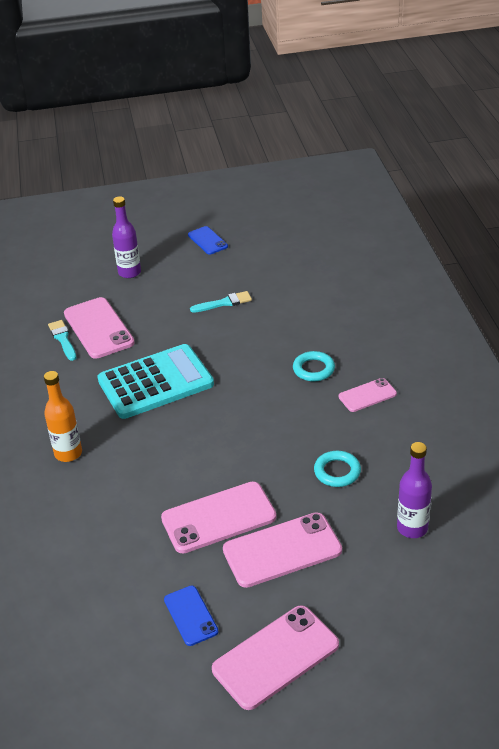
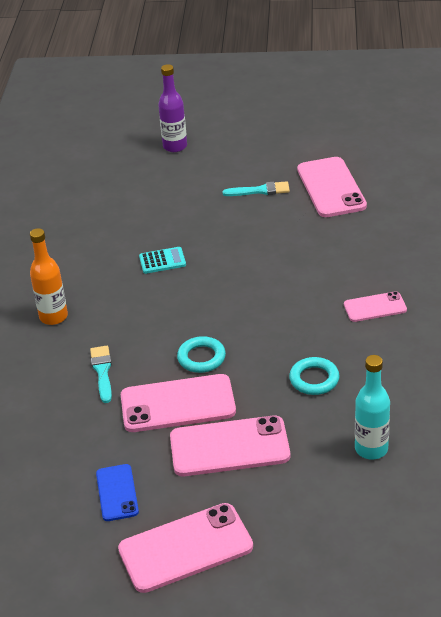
camera: 15 degrees right, 0 degrees up
turquoise brush [48,320,76,361] -> turquoise brush moved to [90,346,112,403]
pink phone [64,297,135,359] -> pink phone moved to [297,157,367,217]
turquoise calculator [97,344,214,419] -> turquoise calculator [139,247,186,274], size x0.41
blue phone [188,226,228,254] -> none
turquoise ring [293,351,335,381] -> turquoise ring moved to [177,336,226,373]
purple bottle [397,442,432,538] -> turquoise bottle [355,355,390,460]

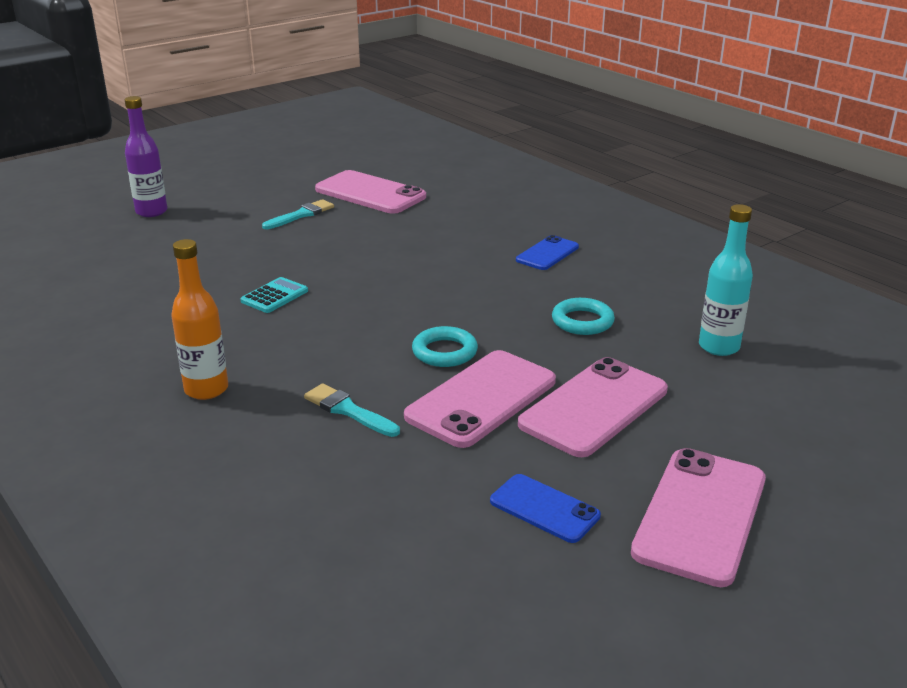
camera: 45 degrees left, 10 degrees down
pink phone [344,291,407,322] -> blue phone [516,235,579,270]

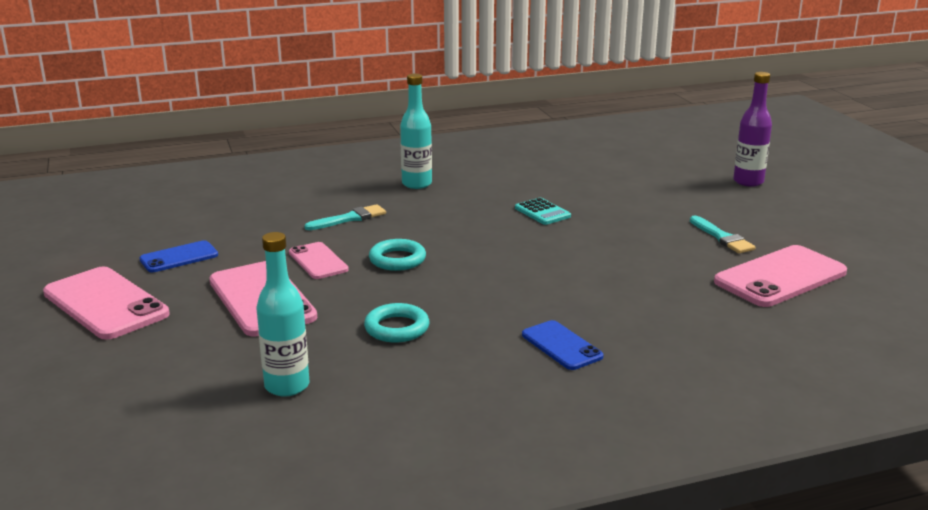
camera: 110 degrees right, 5 degrees down
orange bottle [171,239,228,400] -> turquoise bottle [400,74,432,189]
pink phone [404,350,556,448] -> pink phone [289,242,349,279], size x0.57

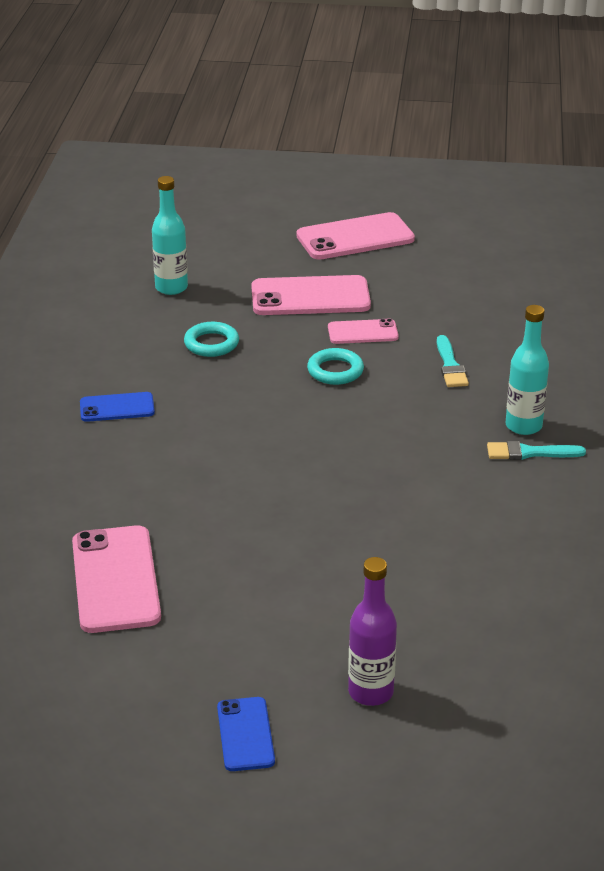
camera: 115 degrees right, 10 degrees up
blue phone [139,240,218,272] -> blue phone moved to [217,697,275,771]
turquoise calculator [515,198,571,225] -> none
turquoise brush [690,215,756,253] -> turquoise brush moved to [487,441,586,460]

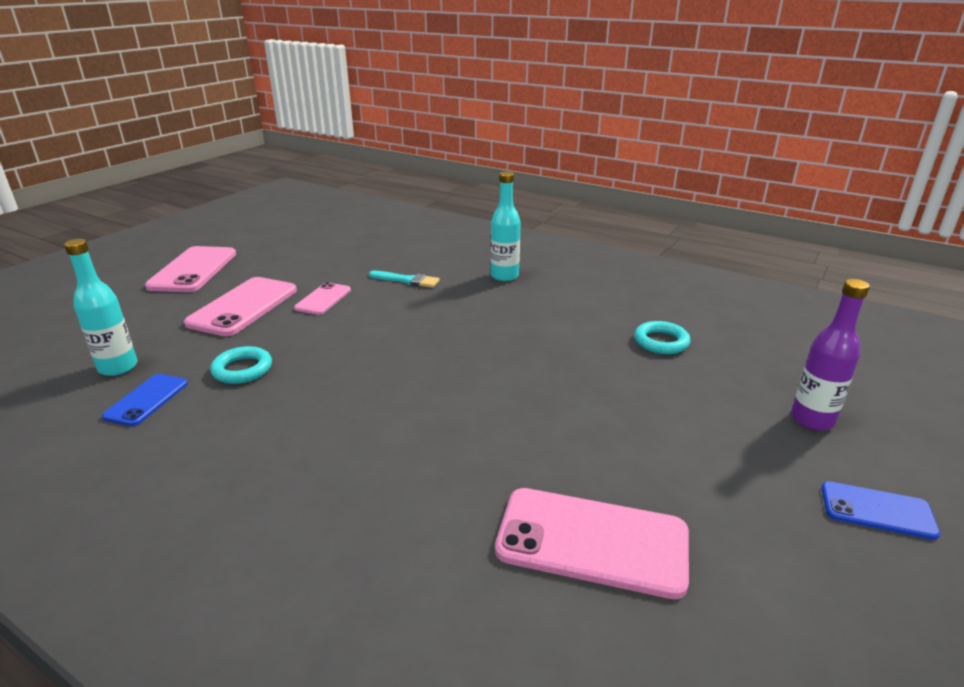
camera: 65 degrees left, 5 degrees down
blue phone [80,392,155,422] -> blue phone moved to [102,374,188,426]
turquoise ring [307,348,364,385] -> turquoise ring moved to [634,321,691,354]
turquoise brush [487,441,586,460] -> none

